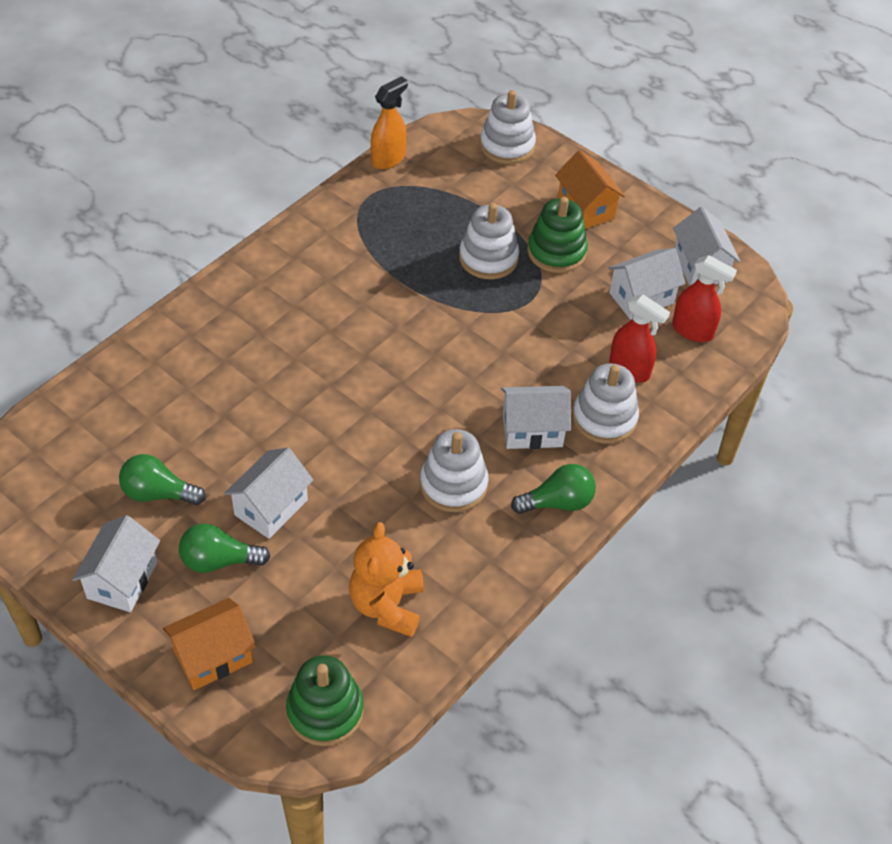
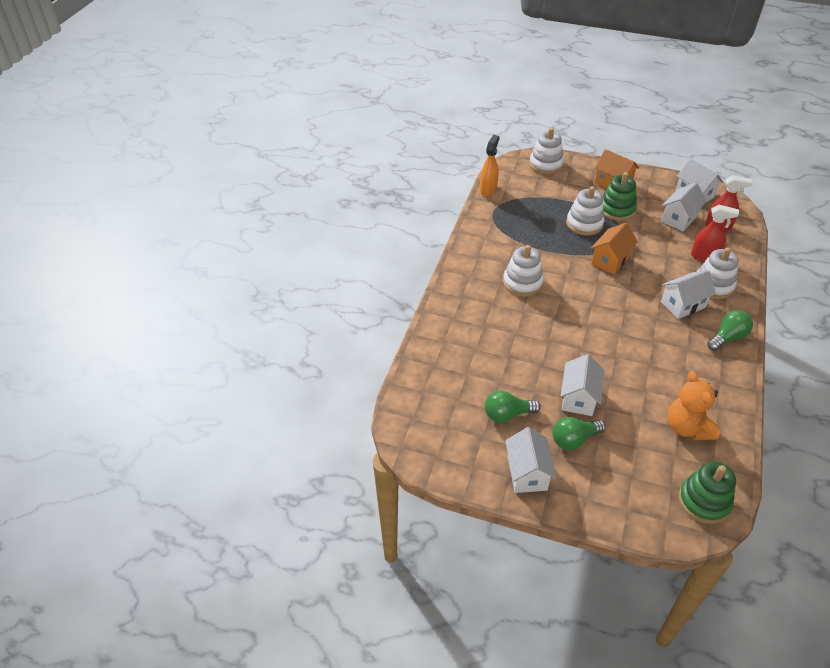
camera: 20 degrees left, 5 degrees down
orange house [163,598,256,690] -> orange house moved to [591,223,638,275]
white stacking toy [420,429,489,512] -> white stacking toy moved to [503,245,544,297]

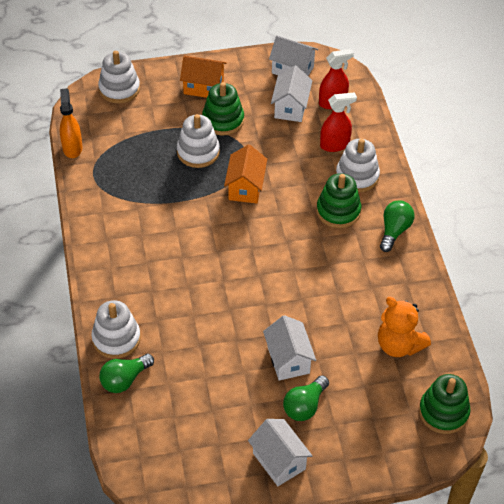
camera: 30 degrees left, 5 degrees up
green light bulb [485,390,541,423] -> green light bulb moved to [99,354,154,393]
white stacking toy [503,245,544,297] -> white stacking toy moved to [92,300,140,359]
white house [661,270,716,319] -> green stacking toy [316,173,361,228]

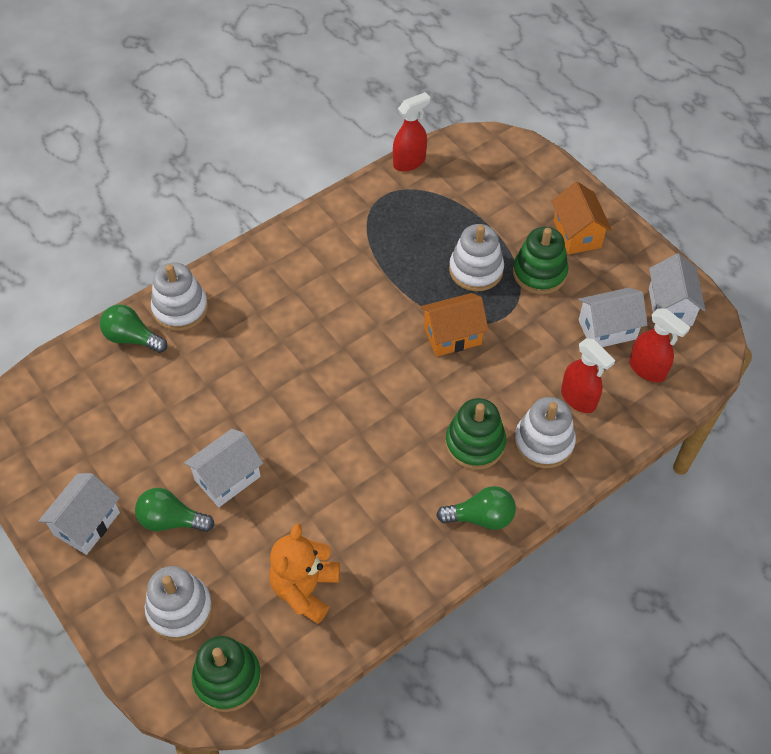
camera: 65 degrees right, 5 degrees up
orange spray bottle [60,88,82,158] -> red spray bottle [393,92,430,172]
white stacking toy [98,51,140,104] -> white stacking toy moved to [145,566,213,641]

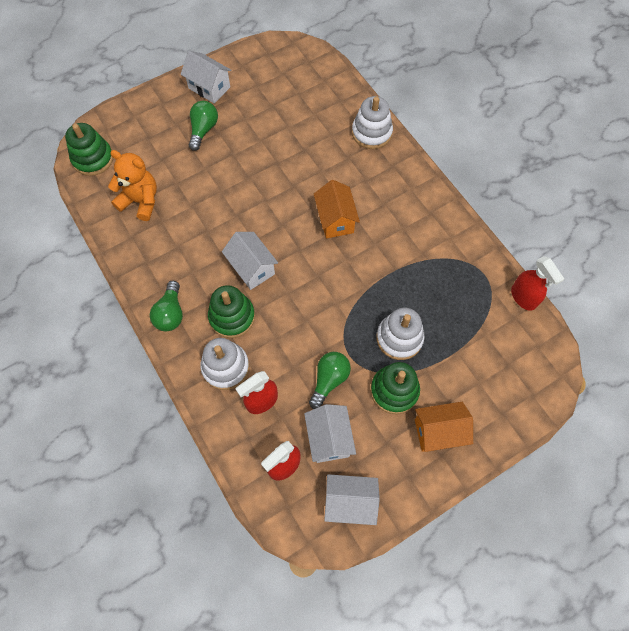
camera: 95 degrees right, 10 degrees up
green light bulb [100,304,167,353] -> green light bulb moved to [309,352,351,409]
white stacking toy [145,566,213,641] -> none
white house [184,429,263,507] -> white house moved to [222,232,278,290]
orange house [421,293,489,357] -> orange house moved to [314,180,360,239]

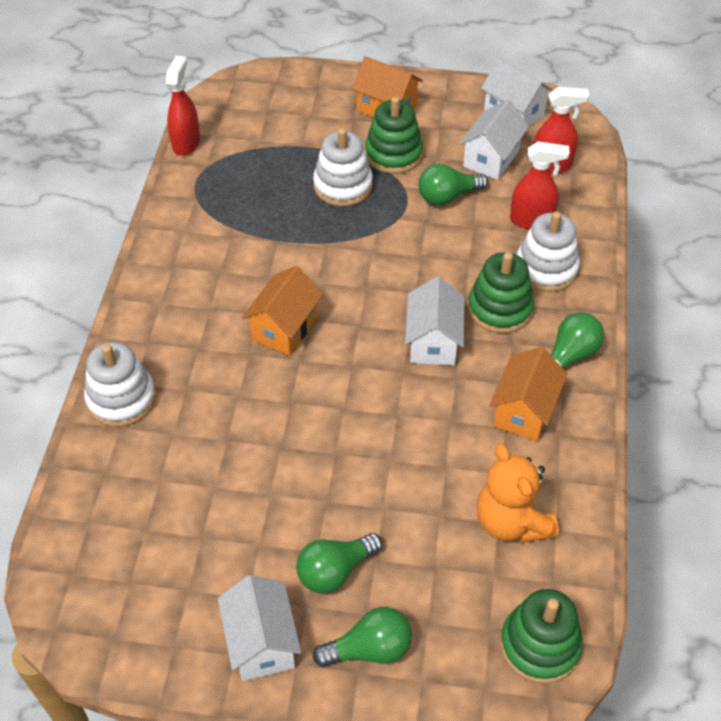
camera: 140 degrees left, 15 degrees down
none -> green light bulb [313,607,412,667]
none -> orange house [489,347,567,441]

